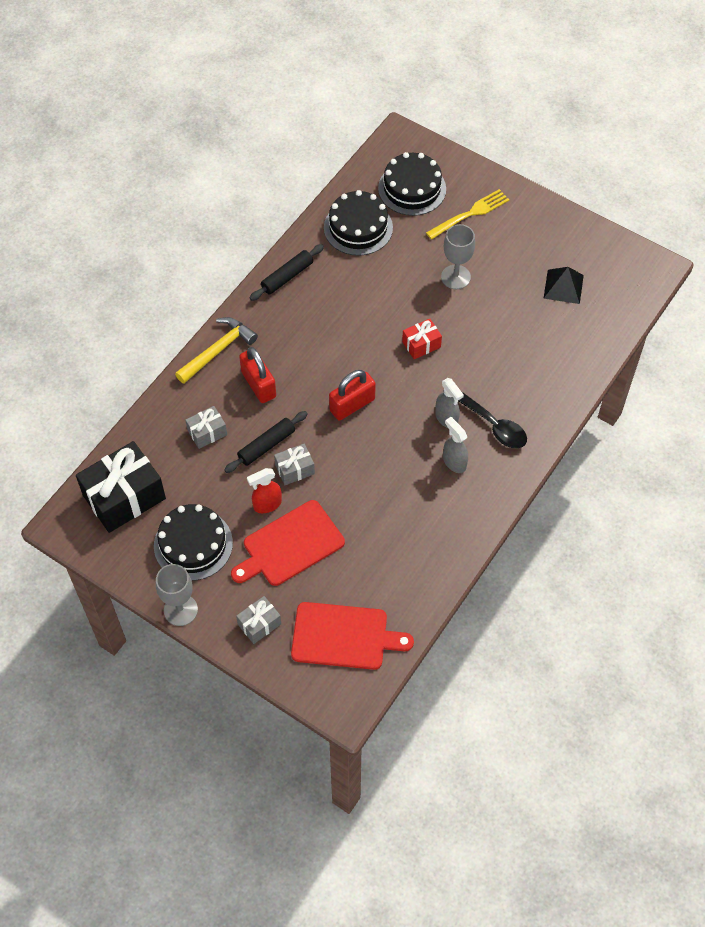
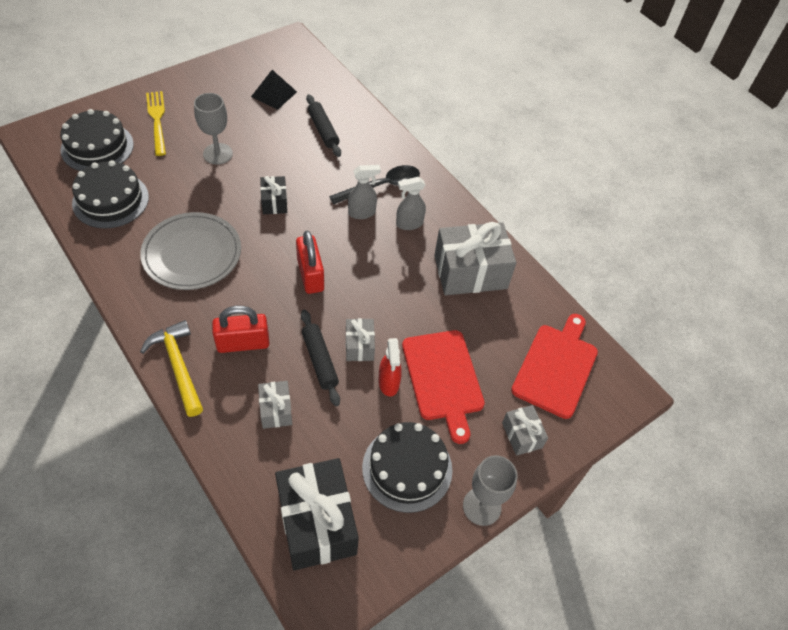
camera: 75 degrees left, 5 degrees down
black rolling pin [250,244,324,301] -> black rolling pin moved to [306,94,341,157]
red gift [402,319,442,359] -> black gift [260,176,287,214]
none -> grey plate [140,212,241,290]
none -> grey gift [434,222,517,295]

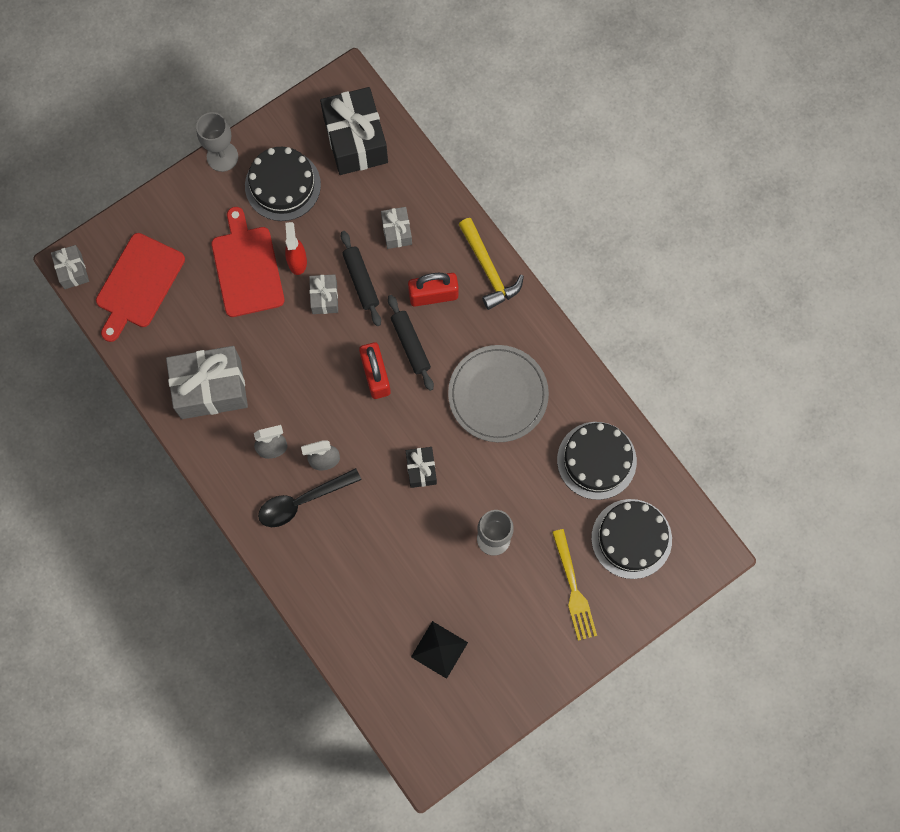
camera: 175 degrees left, 20 degrees up
black rolling pin [306,94,341,157] -> black rolling pin moved to [388,295,434,391]
grey gift [502,405,548,456] -> grey gift moved to [51,245,89,289]

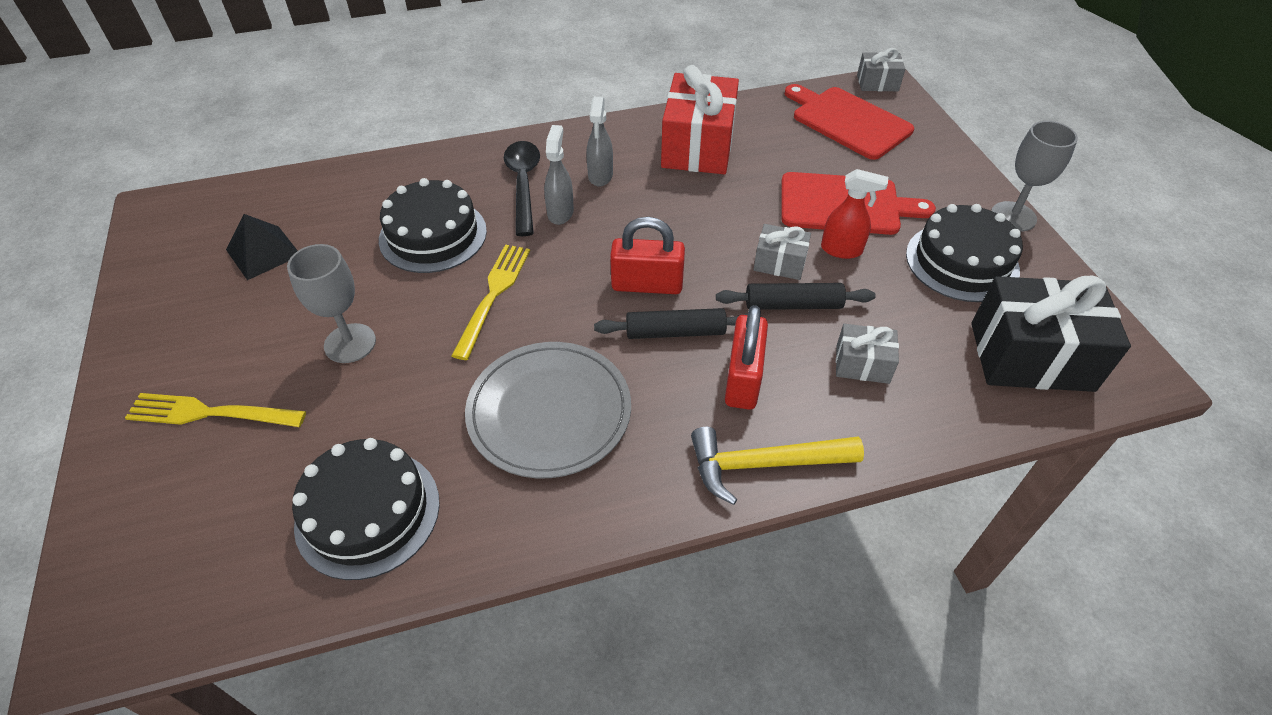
camera: 110 degrees right, 25 degrees down
grey gift [166,346,248,419] -> red gift [661,65,739,174]
black gift [406,447,437,488] -> yellow fork [451,245,530,360]
black cake [591,499,672,579] -> black cake moved to [379,178,487,273]

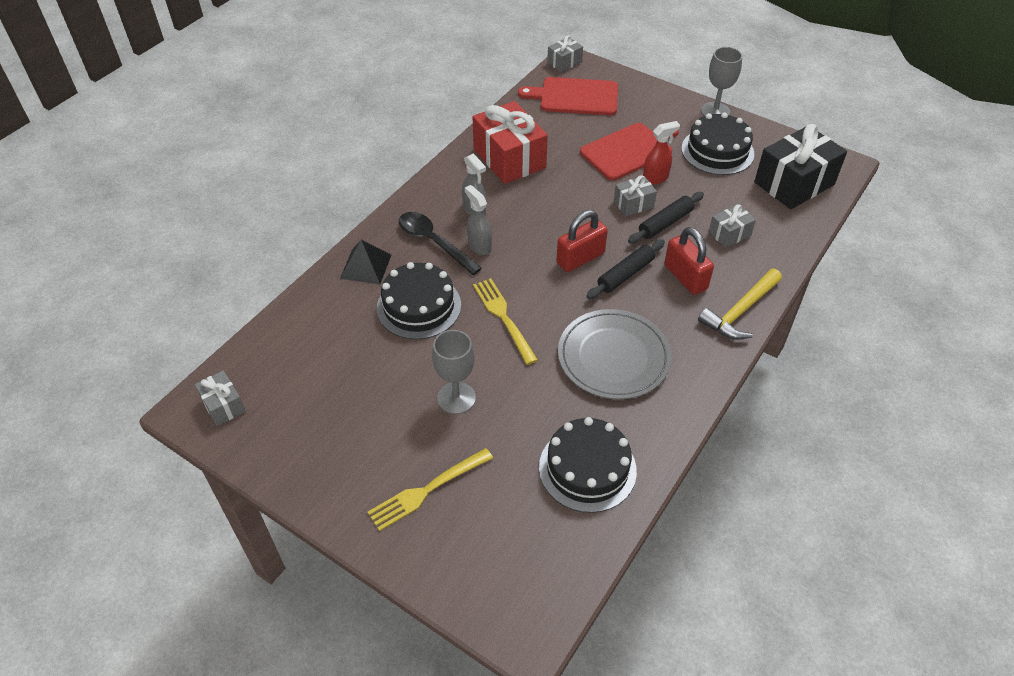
camera: 40 degrees left, 0 degrees up
black pyramid [226,214,298,280] -> black pyramid moved to [340,240,391,284]
none -> grey gift [195,370,246,426]

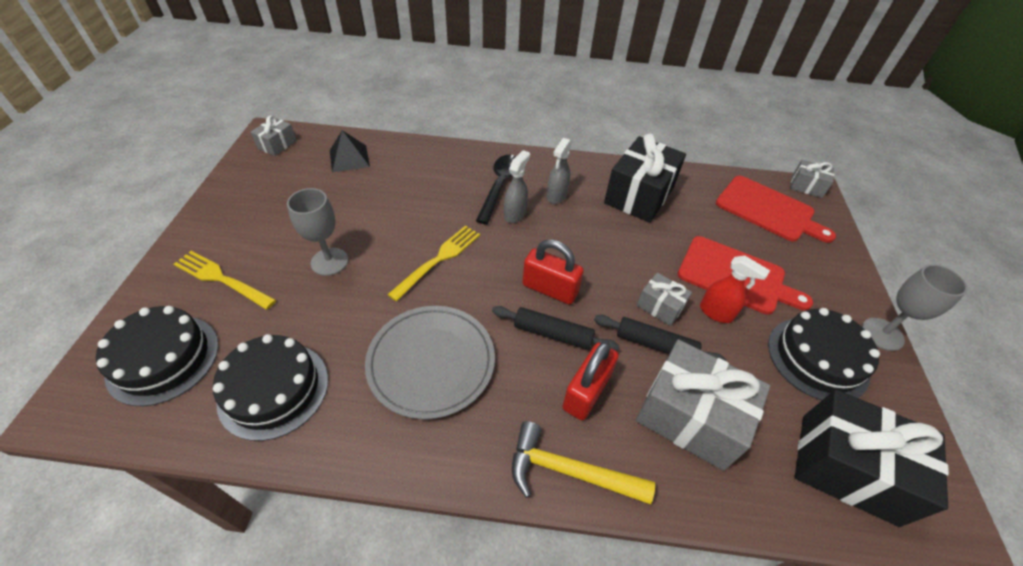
camera: 60 degrees right, 0 degrees up
black pyramid [340,240,391,284] -> black pyramid moved to [330,130,370,172]
black cake [377,262,461,340] -> black cake moved to [96,306,219,406]
red gift [473,101,548,184] -> black gift [604,134,686,223]
red cutting board [518,77,618,115] -> red cutting board turned 150 degrees clockwise [716,176,836,243]
grey gift [709,204,756,248] -> grey gift [636,339,770,471], size x2.01

